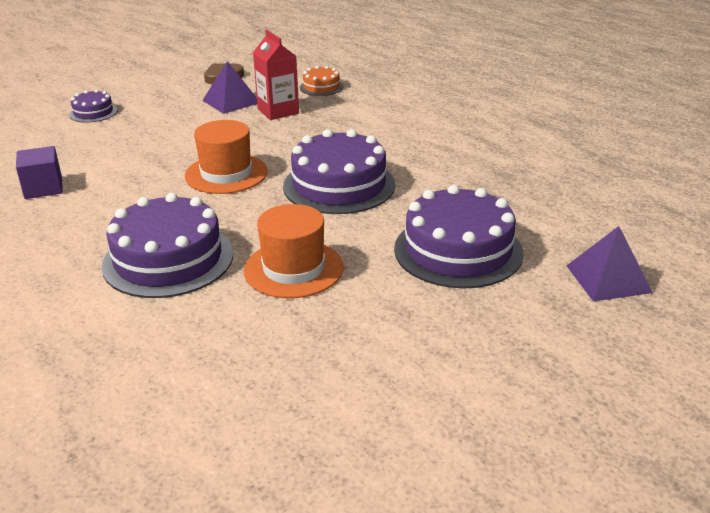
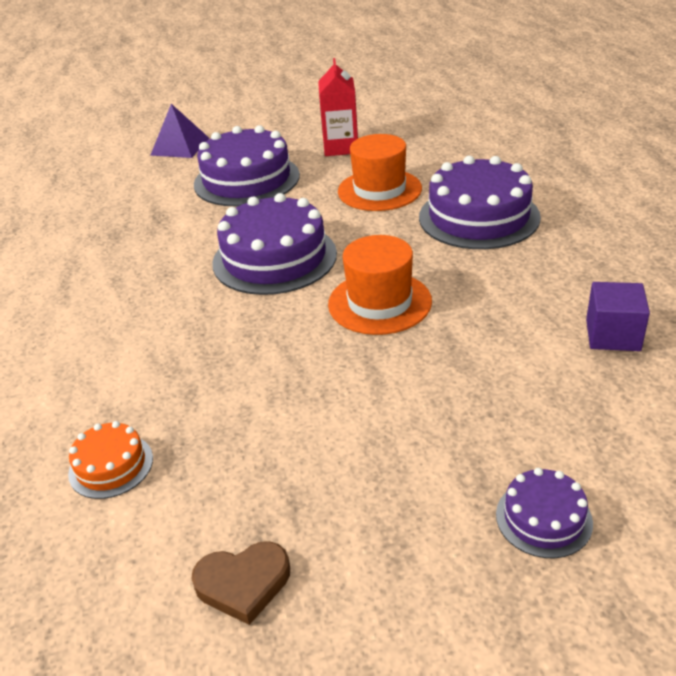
camera: 150 degrees left, 5 degrees up
purple pyramid [202,61,257,114] -> none
red carton [253,30,299,120] -> red carton moved to [318,58,358,156]

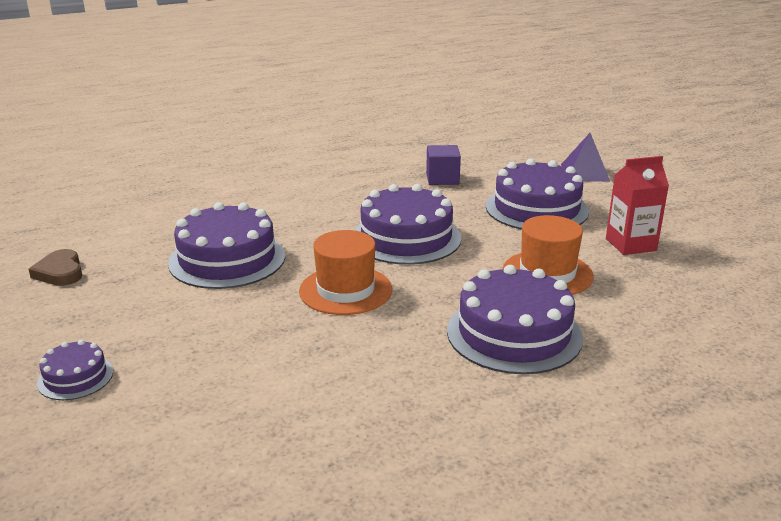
camera: 75 degrees right, 10 degrees down
orange cake [68,421,153,499] -> none
purple cube [586,282,650,351] -> purple cube moved to [426,145,461,185]
none -> purple cake [168,202,285,289]

